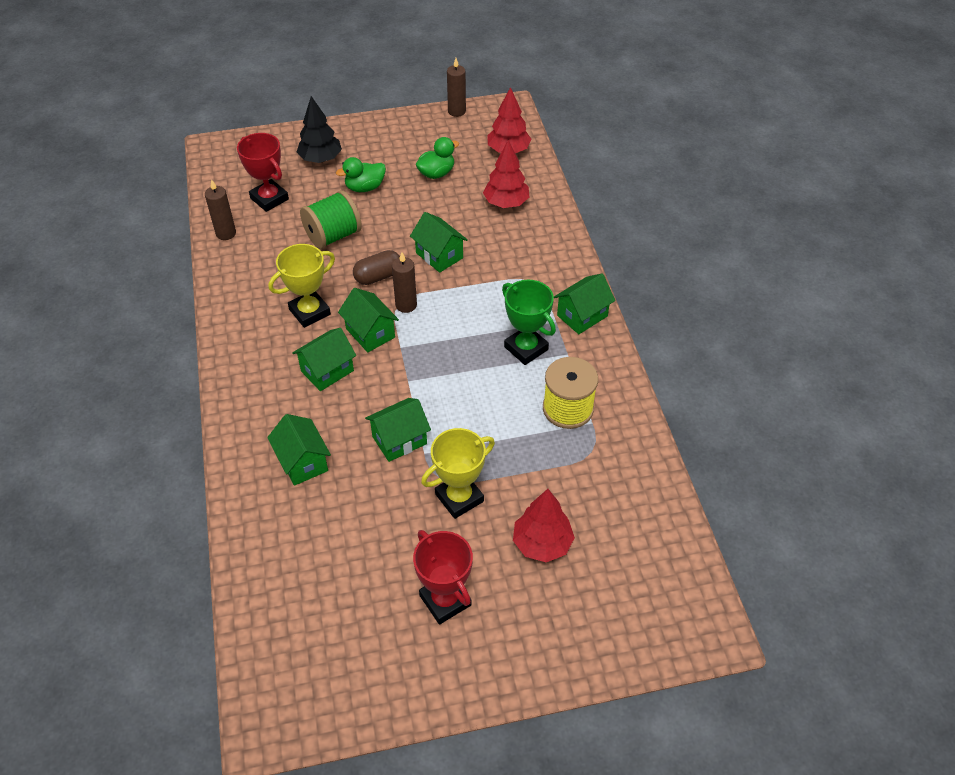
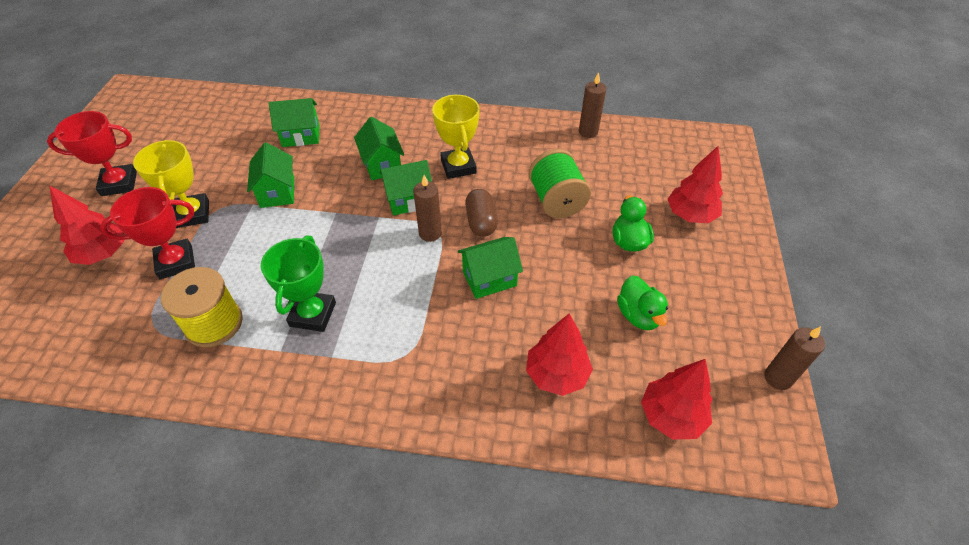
camera: 110 degrees right, 0 degrees up
red trophy [237,133,289,212] -> red trophy moved to [100,187,195,279]
black tree [297,96,342,163] -> red tree [668,146,723,223]
green trophy [502,280,556,365] -> green trophy turned 60 degrees counterclockwise [261,235,336,332]
green house [554,274,615,334] -> none

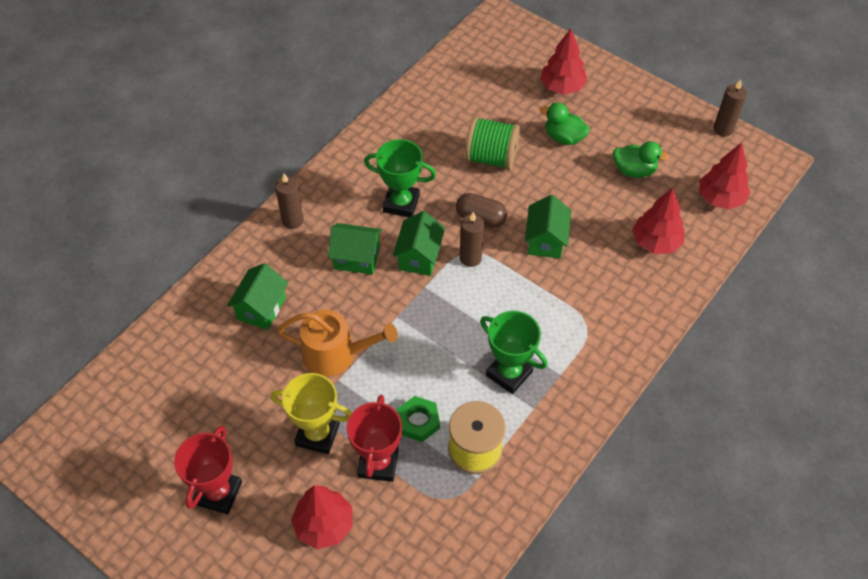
camera: 60 degrees left, 5 degrees up
green house [247,142,294,208] -> orange watering can [277,310,398,377]
yellow trophy [432,95,480,179] -> green trophy [364,139,436,217]
brown candle [579,72,606,138] -> brown candle moved to [275,174,304,229]
none -> green nut [397,396,440,442]

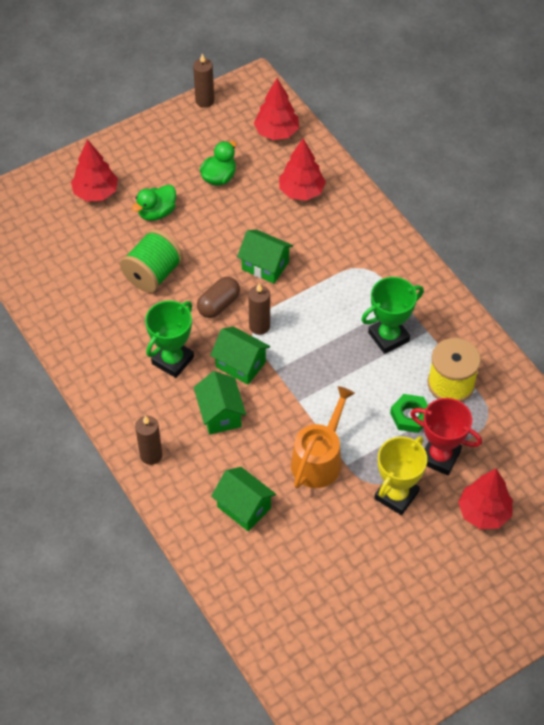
camera: 70 degrees left, 0 degrees up
red trophy [174,426,242,515] -> none
green house [328,223,382,275] -> green house turned 45 degrees counterclockwise [194,371,246,434]

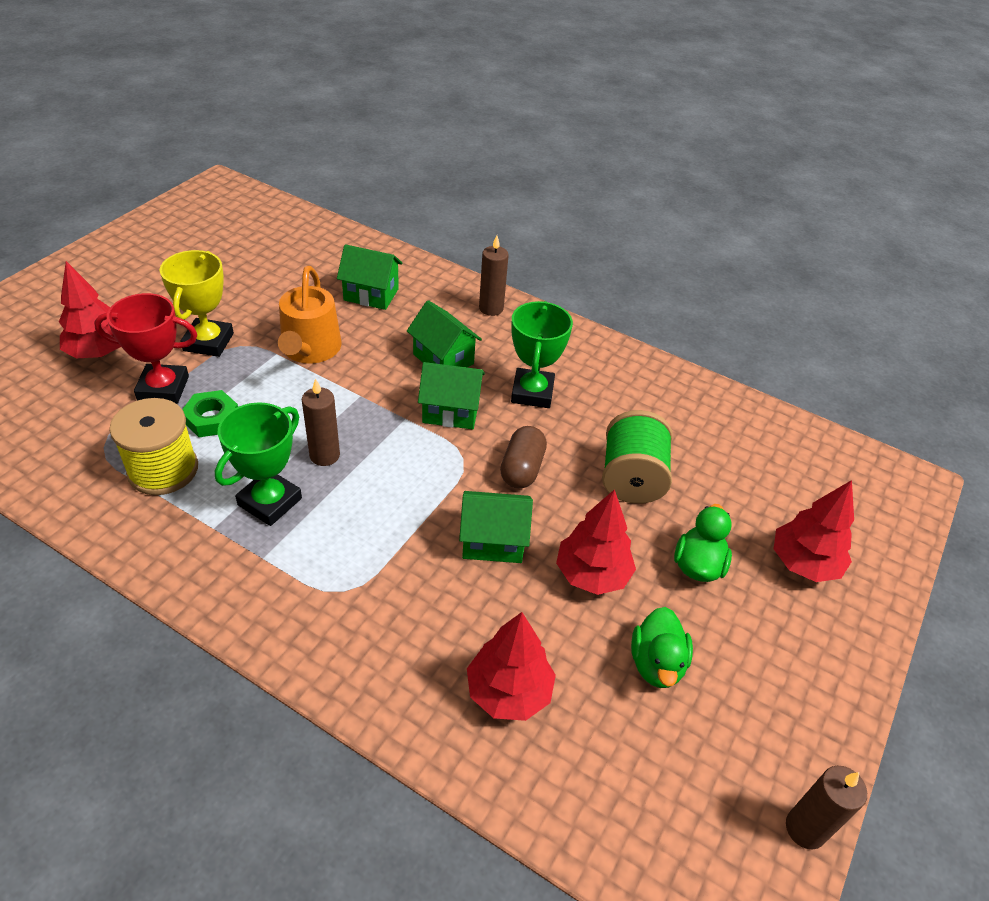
camera: 150 degrees right, 10 degrees down
brown candle [248,283,270,335] -> brown candle moved to [302,378,340,466]
red tree [254,78,299,140] -> red tree moved to [556,489,636,595]

